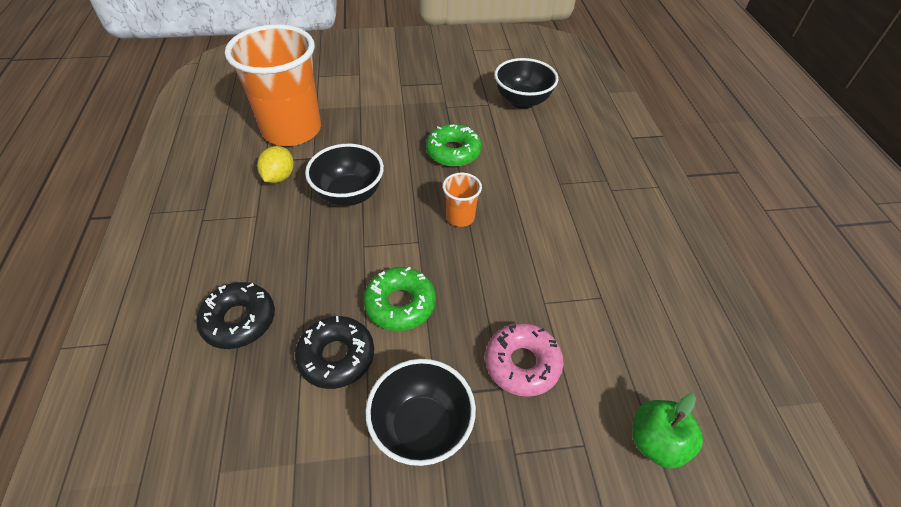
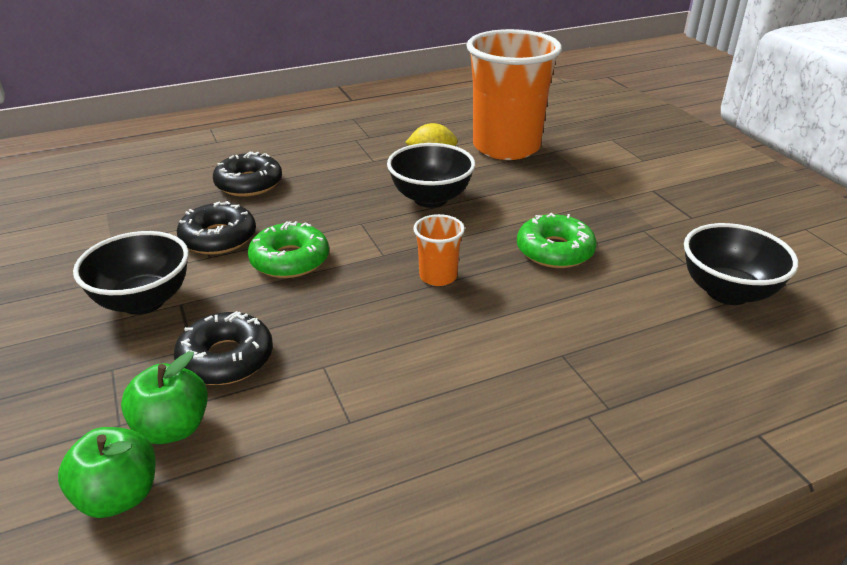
camera: 75 degrees right, 15 degrees down
pink donut [485,323,564,397] -> black donut [174,311,273,385]
none -> green apple [121,351,208,444]

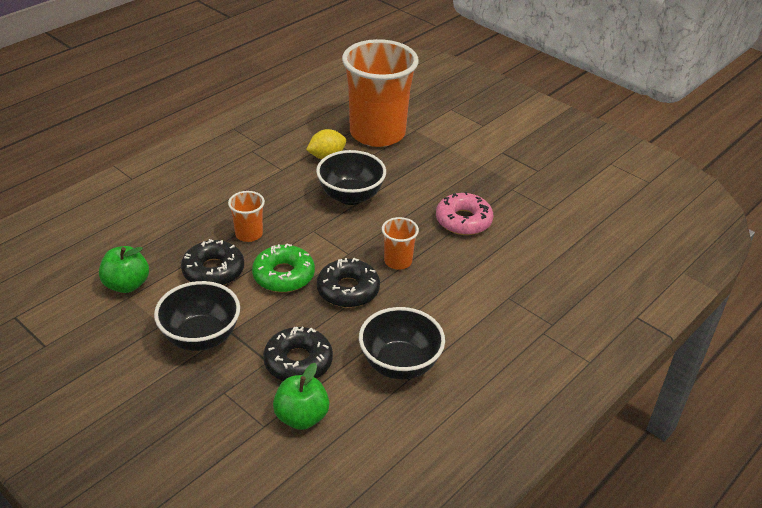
camera: 25 degrees left, 5 degrees up
green apple [58,427,156,518] -> green apple moved to [99,246,149,293]
black donut [213,152,282,196] -> black donut moved to [317,258,380,308]
green donut [517,213,597,268] -> pink donut [436,192,493,235]
black bowl [684,223,798,305] -> black bowl moved to [359,307,445,379]
none -> orange cup [228,191,265,242]

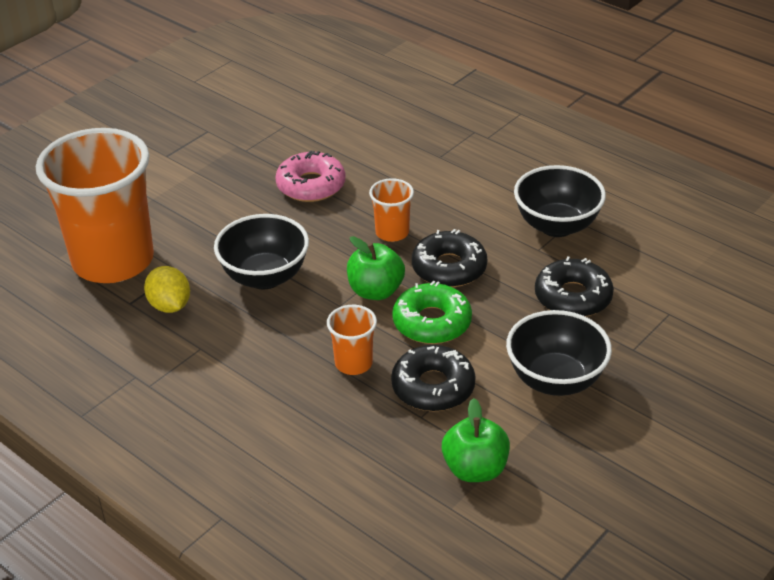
camera: 90 degrees left, 0 degrees up
green apple [273,363,329,430] -> green apple moved to [347,236,405,300]

